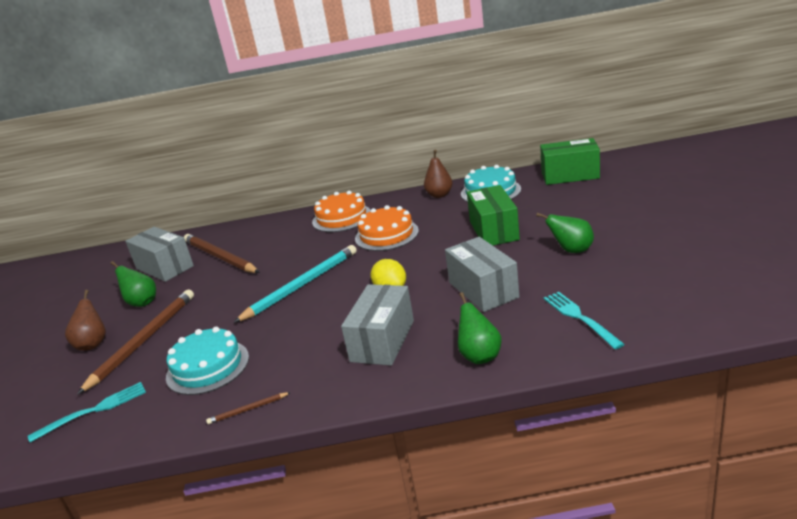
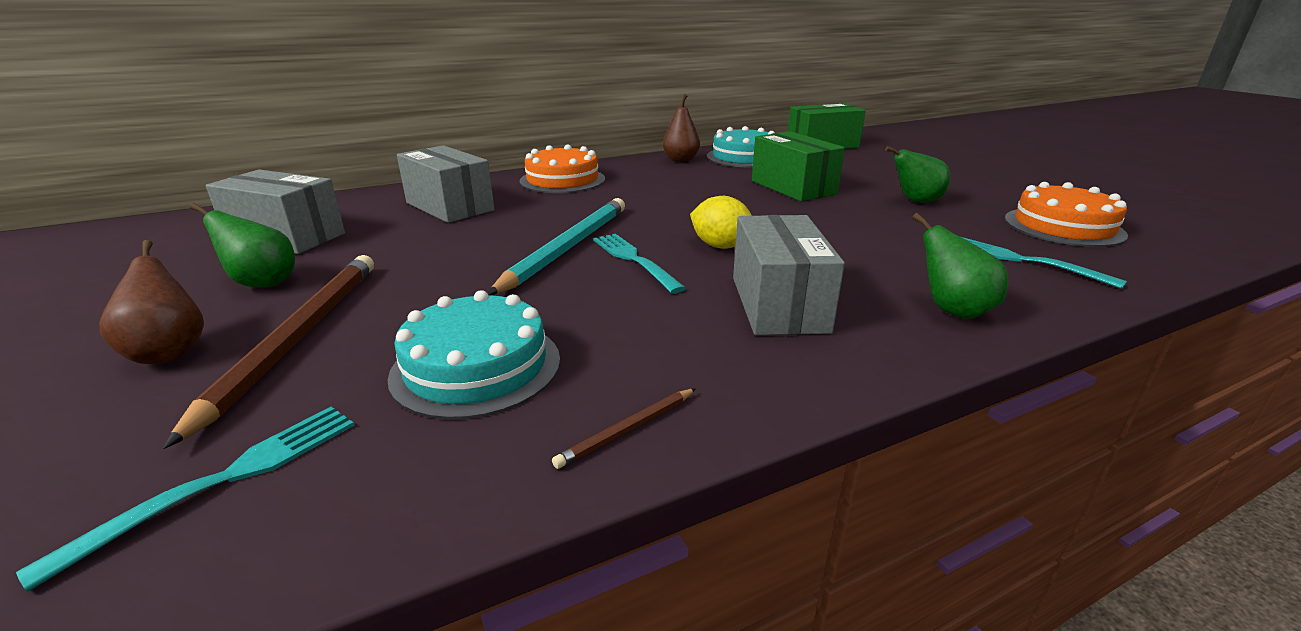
camera: 25 degrees left, 0 degrees up
brown pencil [184,234,260,273] -> none
orange cake [355,205,419,251] -> orange cake moved to [1005,182,1128,247]
grey box [445,237,520,312] -> grey box moved to [397,145,494,223]
none -> turquoise fork [593,234,686,293]

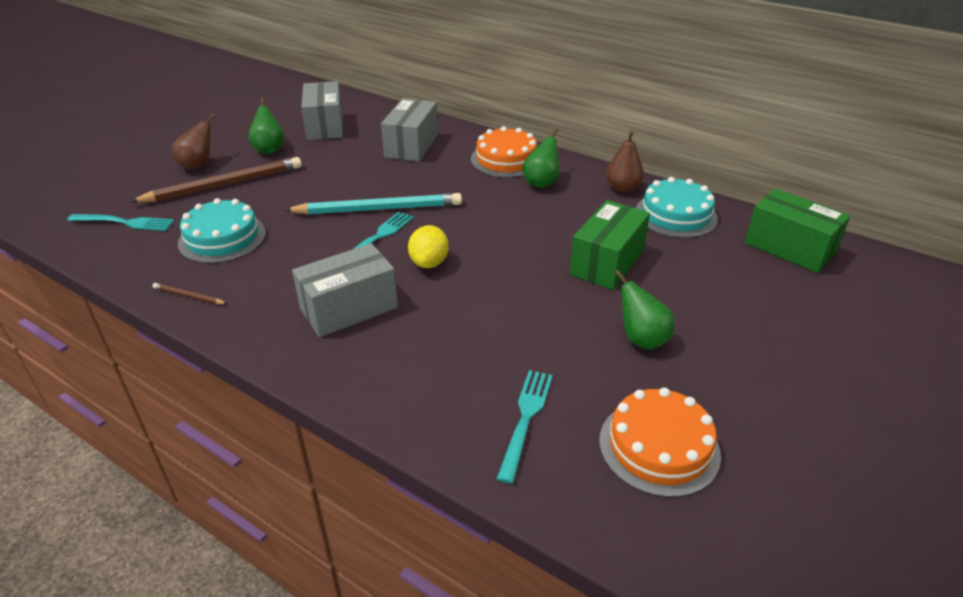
camera: 60 degrees right, 10 degrees up
green pear [912,213,1008,319] -> green pear moved to [523,128,559,188]

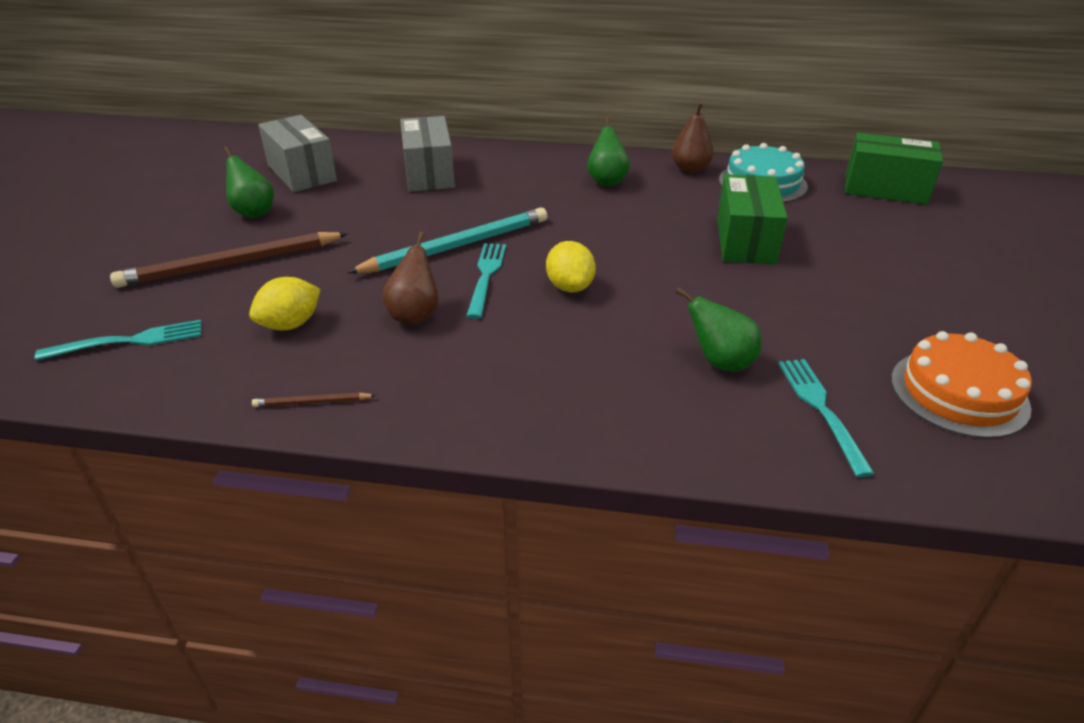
camera: 25 degrees left, 0 degrees up
brown pencil [130,157,302,202] -> brown pencil turned 150 degrees counterclockwise [110,232,348,288]
brown pear [172,114,216,170] -> brown pear moved to [382,232,439,324]
turquoise cake [178,198,266,263] -> yellow lemon [249,277,321,331]
grey box [292,243,398,337] -> none
orange cake [471,126,537,177] -> none
green pear [615,270,675,350] -> green pear moved to [676,287,762,371]

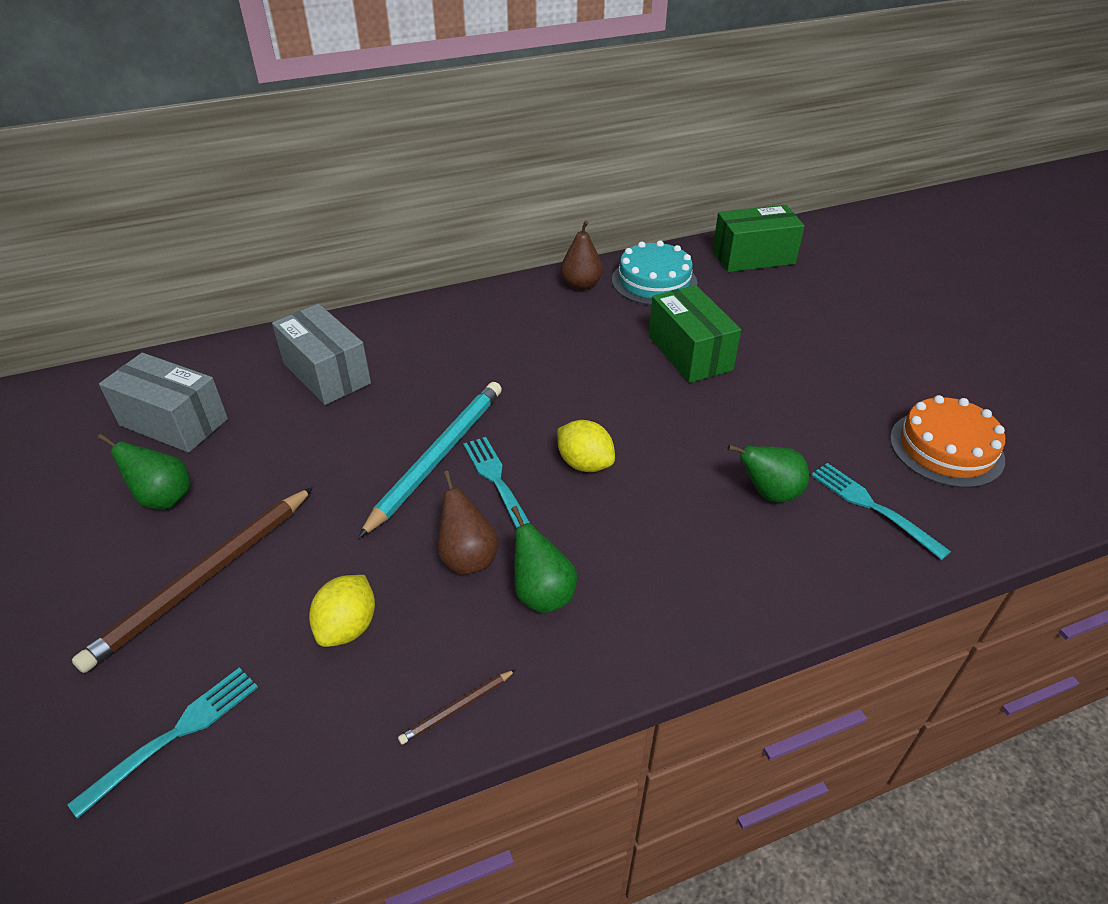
camera: 30 degrees left, 5 degrees up
green pear [587,117,630,186] -> green pear moved to [511,506,577,613]

